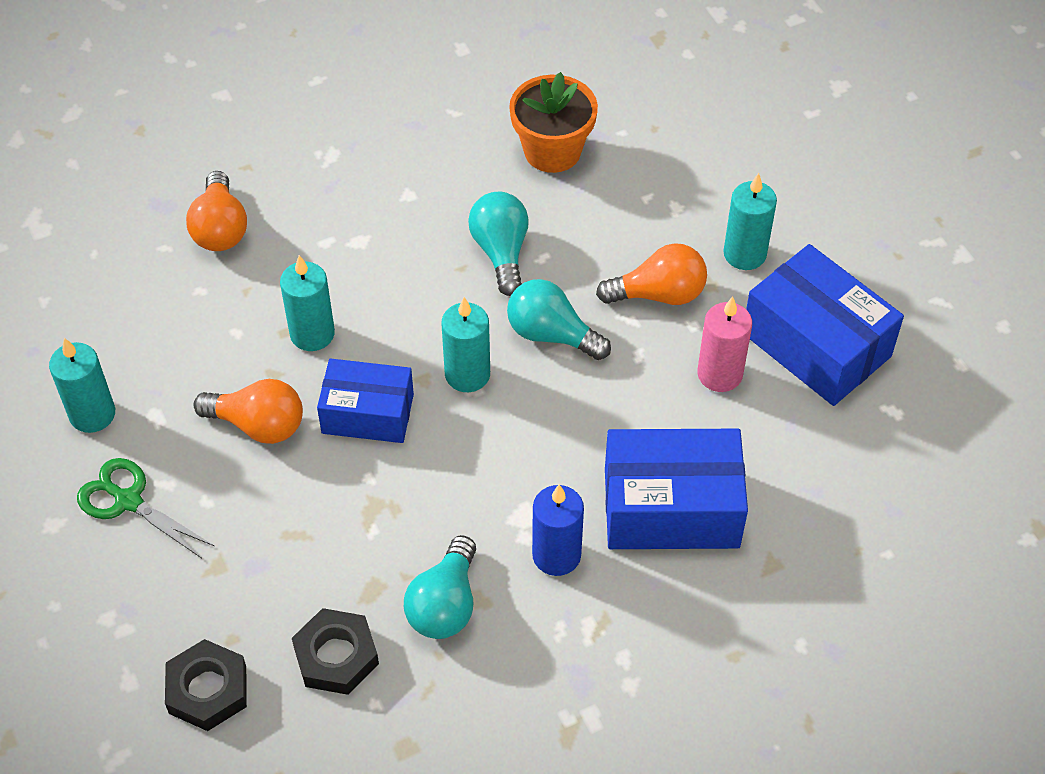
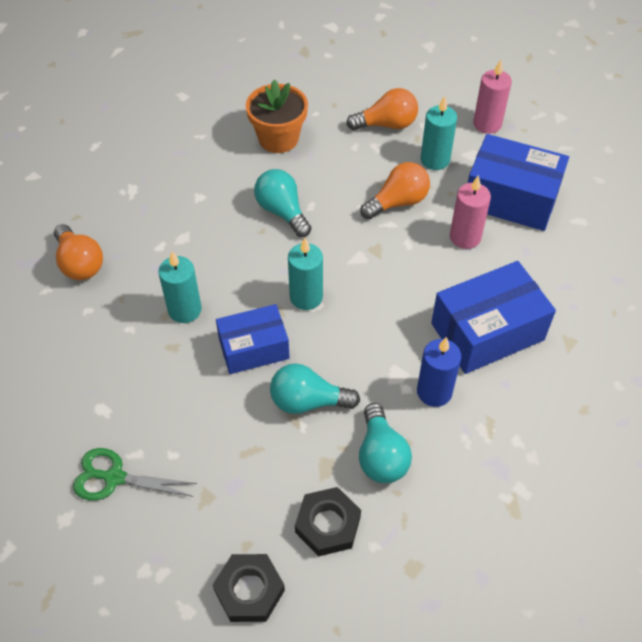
camera: 25 degrees left, 0 degrees up
turquoise candle [49,338,115,433] -> none
orange light bulb [193,379,303,444] -> orange light bulb moved to [346,88,418,130]
turquoise light bulb [507,279,611,360] -> turquoise light bulb moved to [270,363,360,414]
none -> pink candle [473,60,512,134]

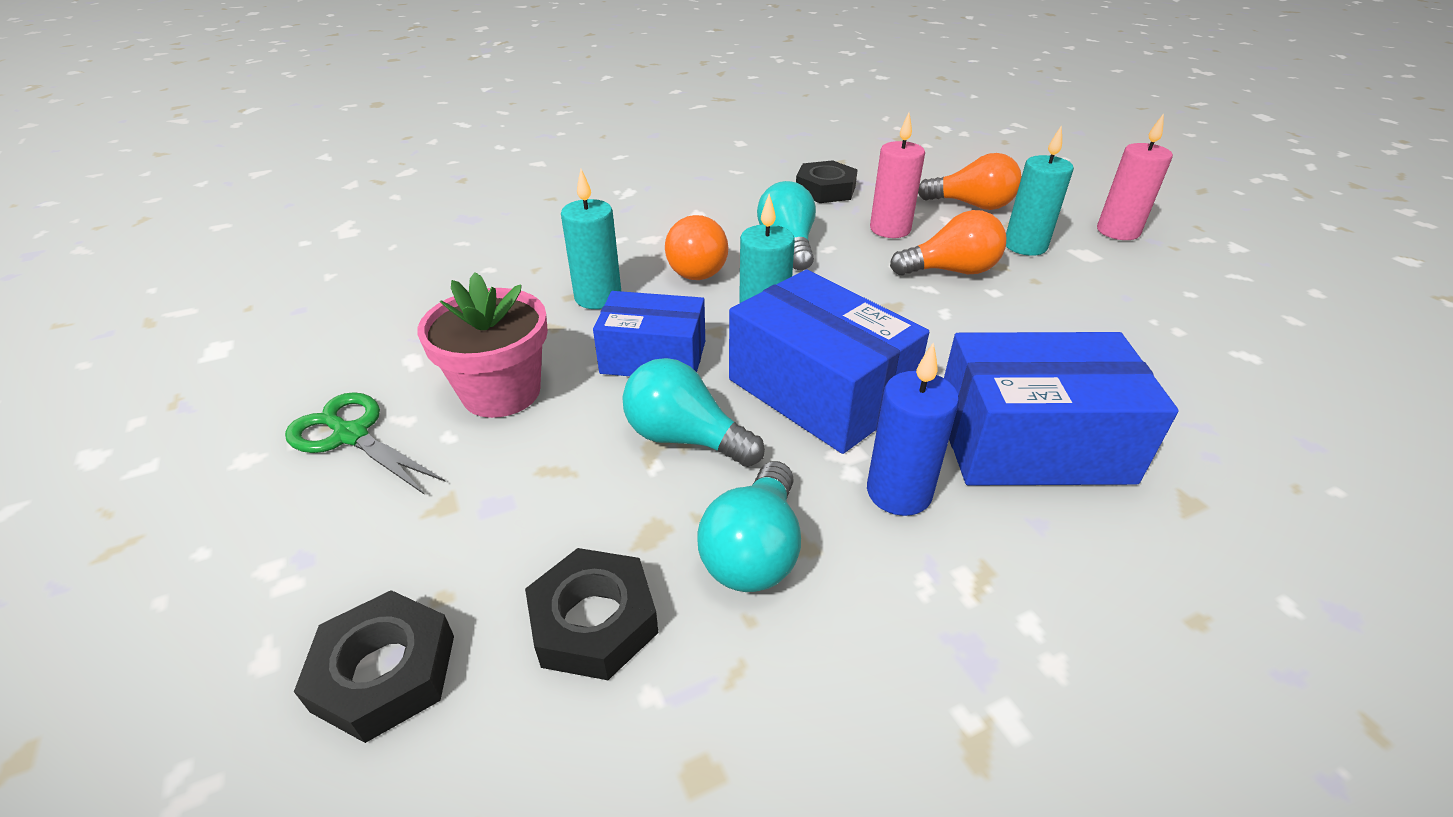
camera: 25 degrees right, 15 degrees down
orange light bulb [54,224,103,280] -> orange light bulb moved to [665,215,729,280]
orange flower pot [246,79,308,153] -> black nut [796,160,858,203]
pink candle [450,175,491,249] -> pink candle moved to [870,113,925,238]
blue box [468,134,569,231] -> blue box moved to [729,269,929,454]
none -> pink flower pot [417,272,548,418]

